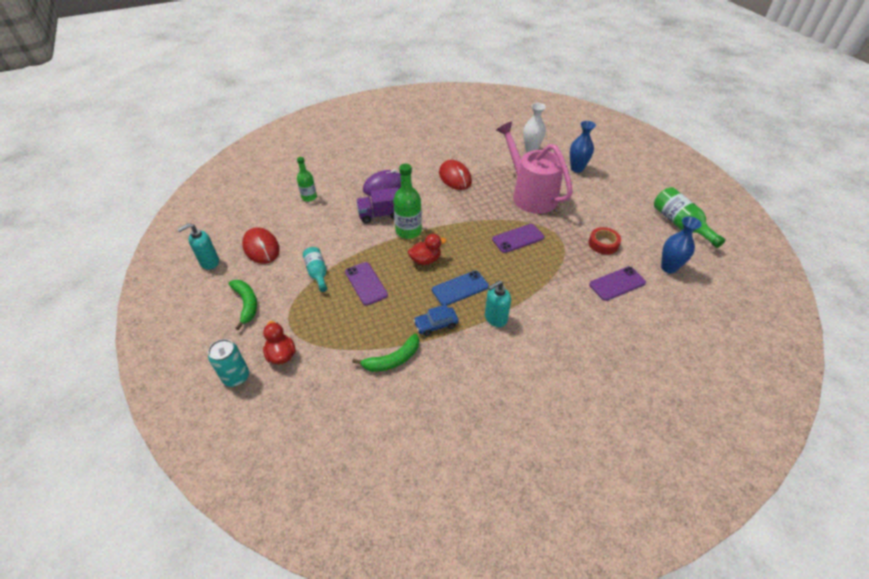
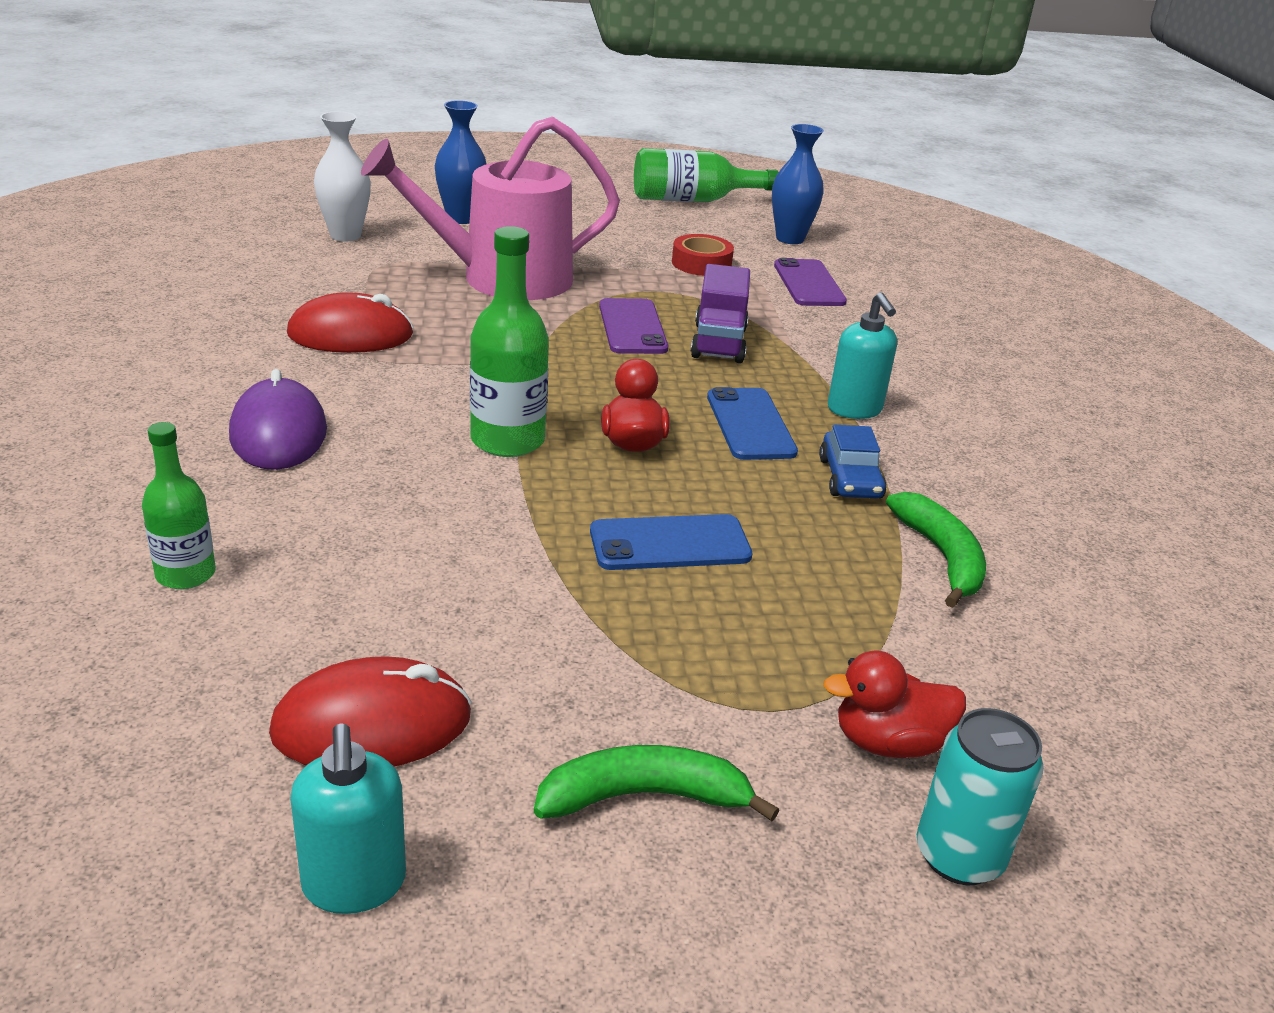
camera: 75 degrees left, 15 degrees down
turquoise bottle [303,247,327,292] -> none
purple phone [345,262,388,306] -> blue phone [590,514,752,570]
purple truck [356,187,399,224] -> purple truck moved to [691,264,750,363]

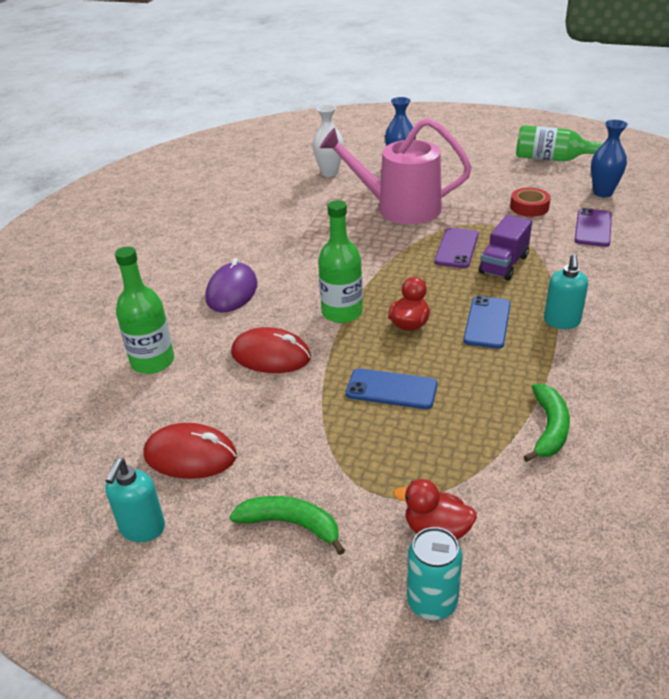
camera: 30 degrees right, 5 degrees up
green bottle [142,422,216,589] -> green bottle [115,246,174,374], size x1.57
red mouse [287,292,413,353] -> red mouse moved to [231,327,311,373]
blue car [819,425,887,498] -> none

